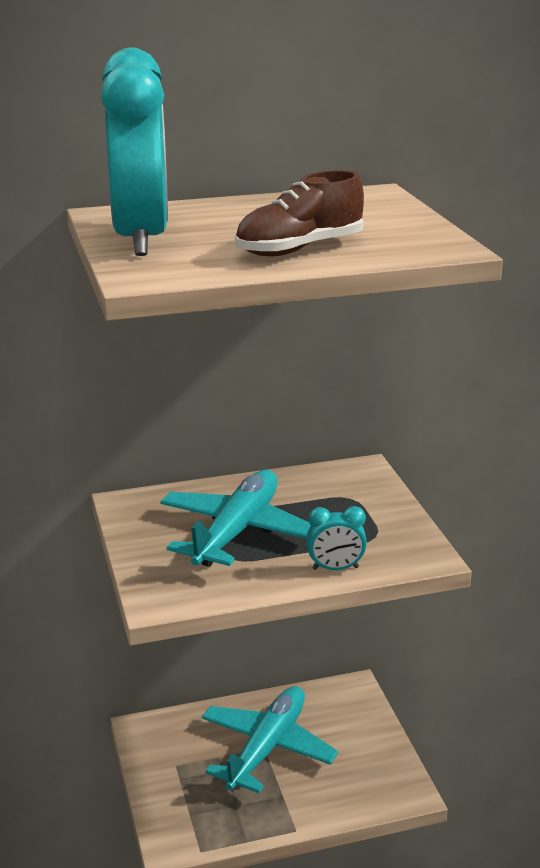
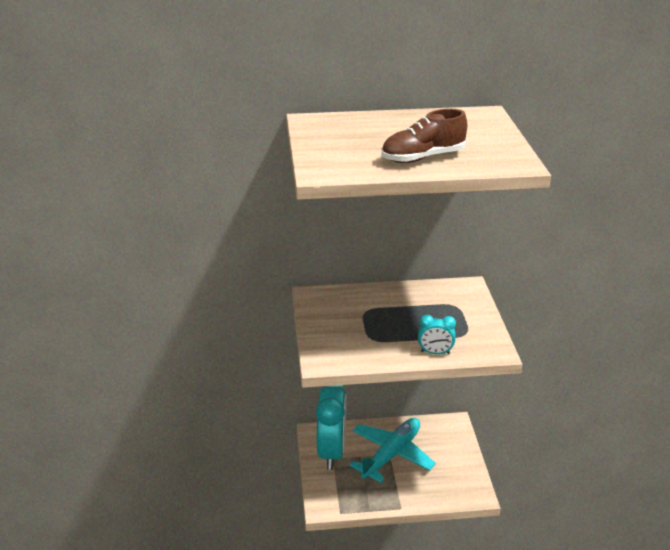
camera: 10 degrees right, 5 degrees up
turquoise clock [101,47,168,256] -> turquoise clock moved to [316,385,346,470]
turquoise plane [160,470,311,567] -> none

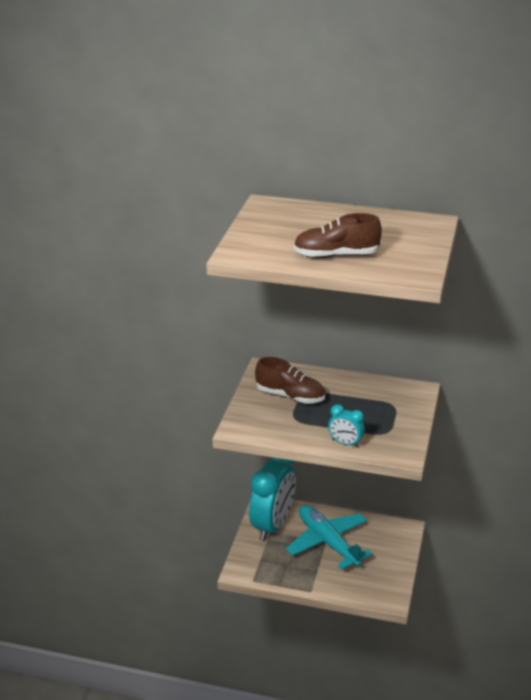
camera: 20 degrees right, 0 degrees up
turquoise plane [350,418,436,483] -> turquoise plane turned 90 degrees counterclockwise [286,505,372,569]
none -> brown shoe [255,357,325,404]

